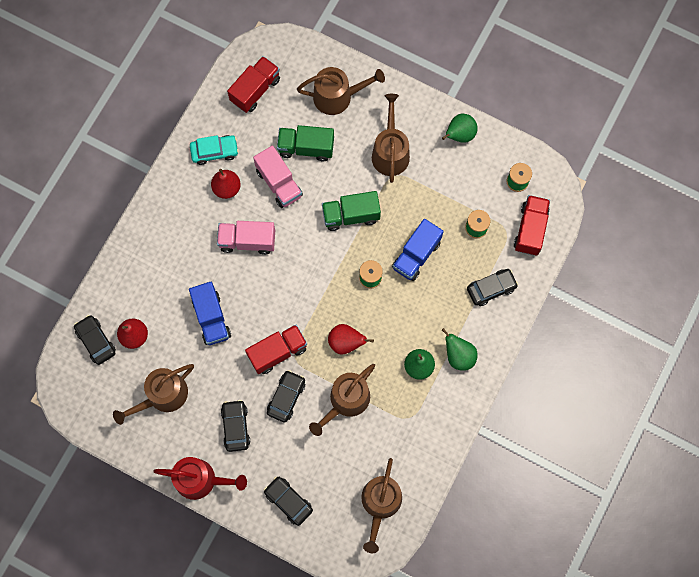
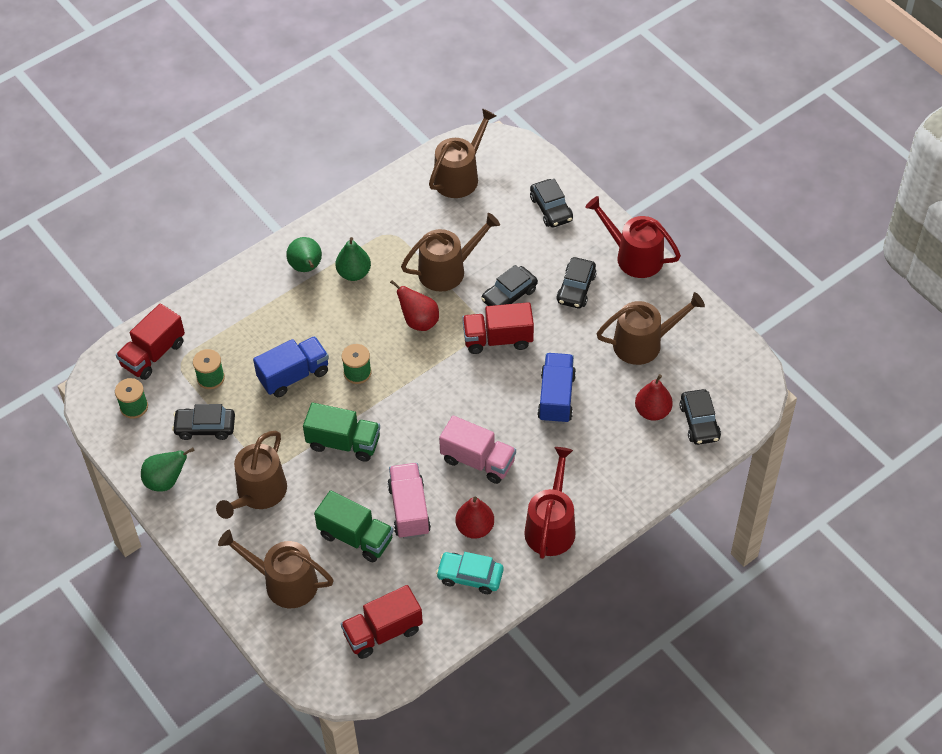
camera: 155 degrees left, 20 degrees down
black car [467,269,518,306] -> black car moved to [172,404,235,440]
none -> red watering can [524,447,575,559]

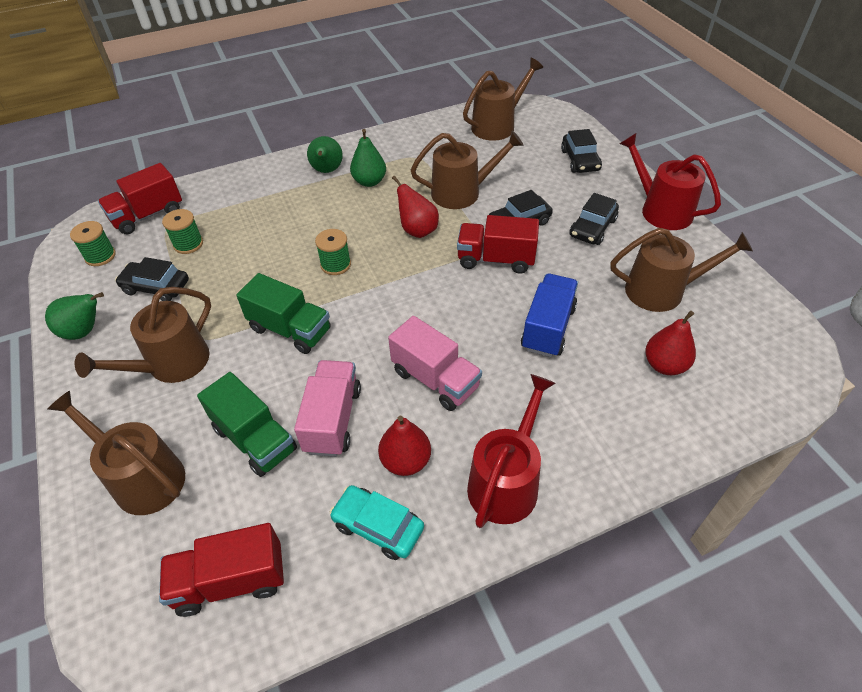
camera: 15 degrees right, 5 degrees down
blue truck [253,336,329,397] -> none
black car [679,389,721,445] -> none

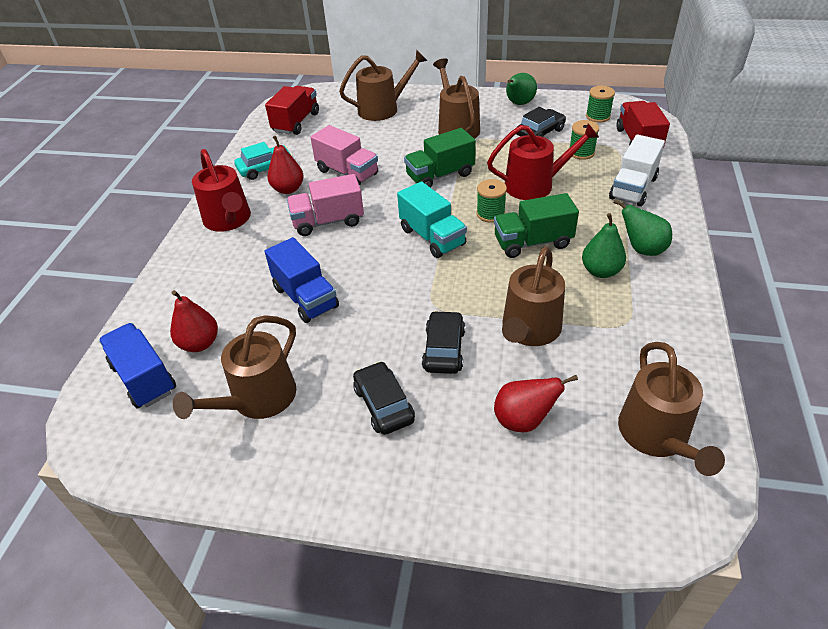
camera: 125 degrees right, 5 degrees down
green truck [197,372,297,477] -> green truck moved to [494,193,579,258]
red pear [392,176,439,238] -> red pear moved to [494,375,578,433]
red truck [457,215,539,274] -> none
black car [561,129,602,173] -> none
red watering can [619,133,721,230] -> red watering can moved to [487,123,599,200]
none -> blue truck [99,323,176,408]
none -> turquoise truck [397,181,467,258]
none -> white truck [609,135,665,207]

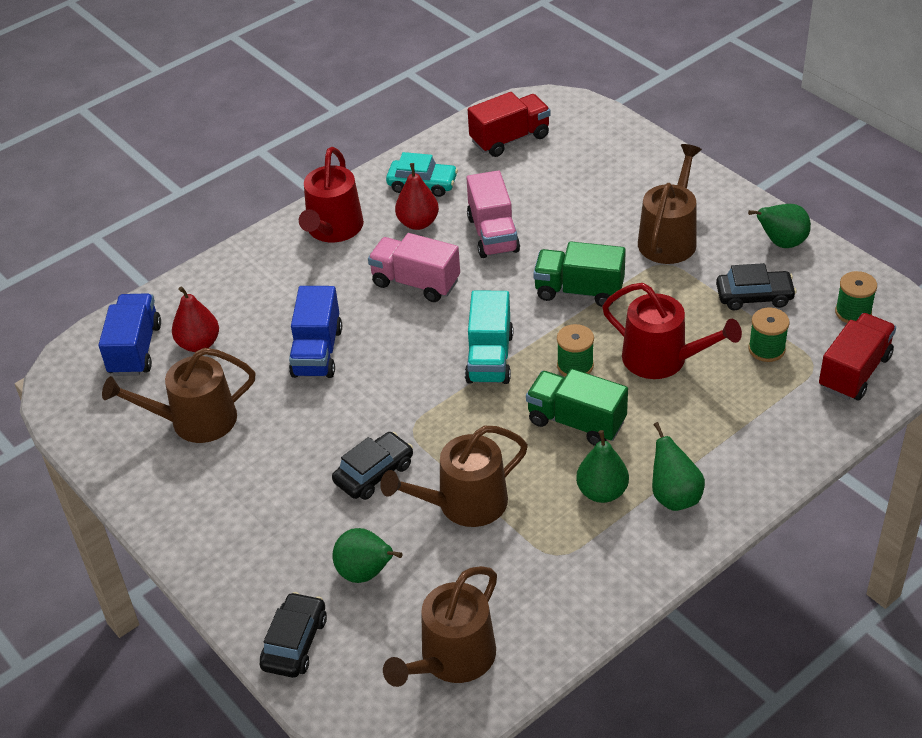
camera: 40 degrees right, 0 degrees up
brown watering can [339,50,427,121] -> none
black car [353,361,415,435] -> black car moved to [260,592,327,678]
red pear [494,375,578,433] -> green pear [332,528,402,583]
white truck [609,135,665,207] -> none

